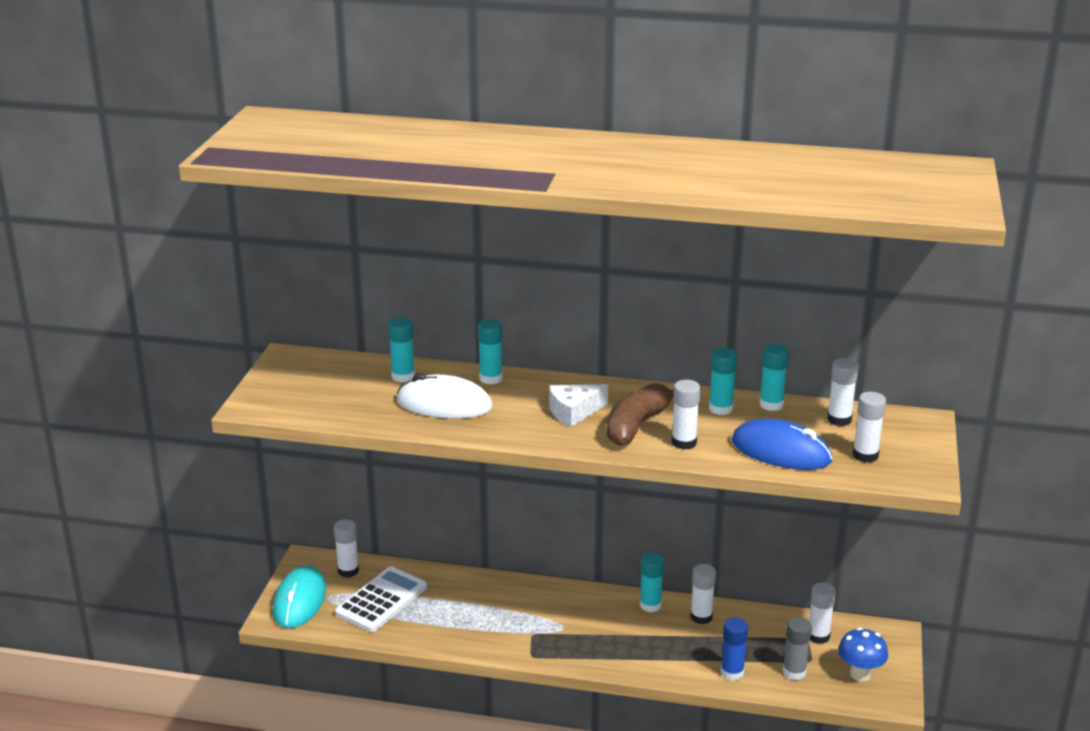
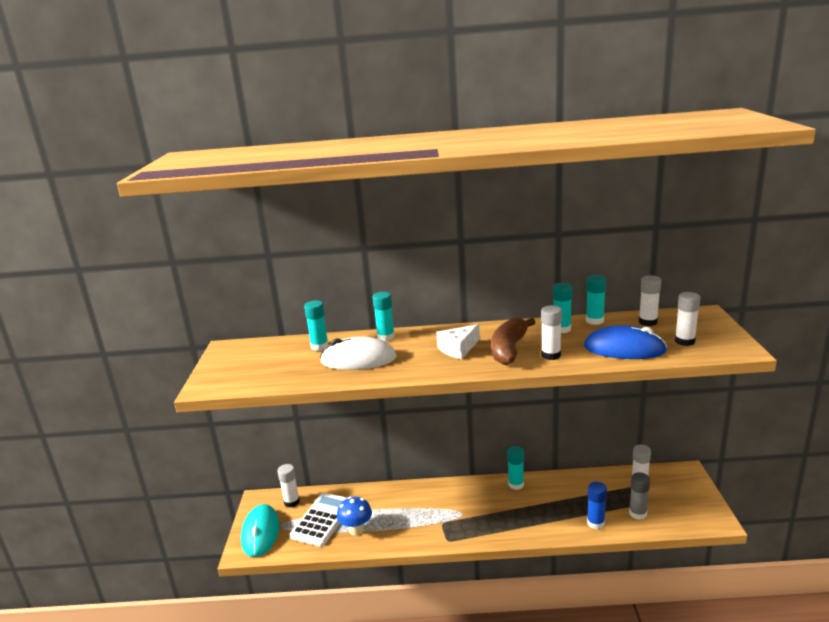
camera: 10 degrees left, 5 degrees down
white glue stick [690,564,716,624] -> none
blue mushroom [838,627,888,681] -> blue mushroom moved to [337,496,372,536]

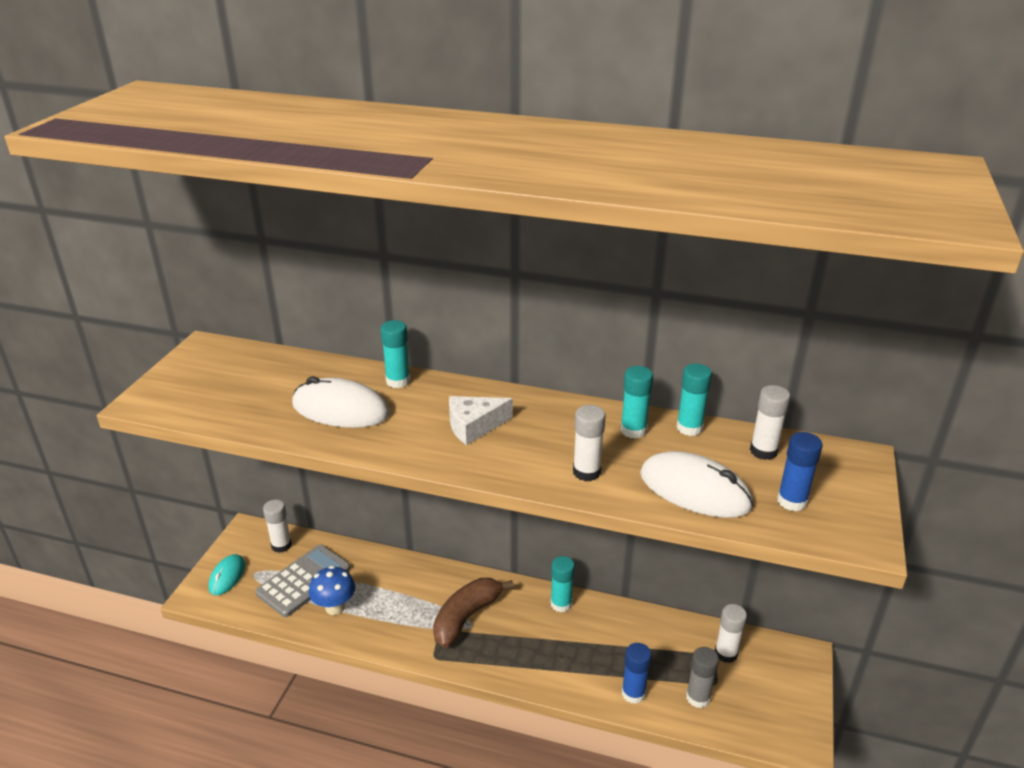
camera: 15 degrees right, 10 degrees up
turquoise mouse [241,504,279,557] -> turquoise mouse [208,554,245,595], size x0.62
white calculator [290,493,347,547] -> grey calculator [255,544,350,617]
turquoise glue stick [304,301,329,351] -> none
brown banana [491,317,536,365] -> brown banana moved to [433,578,514,648]
blue mouse [584,325,667,359] -> white mouse [640,451,754,518]
white glue stick [675,292,701,346] -> blue glue stick [777,432,823,512]

